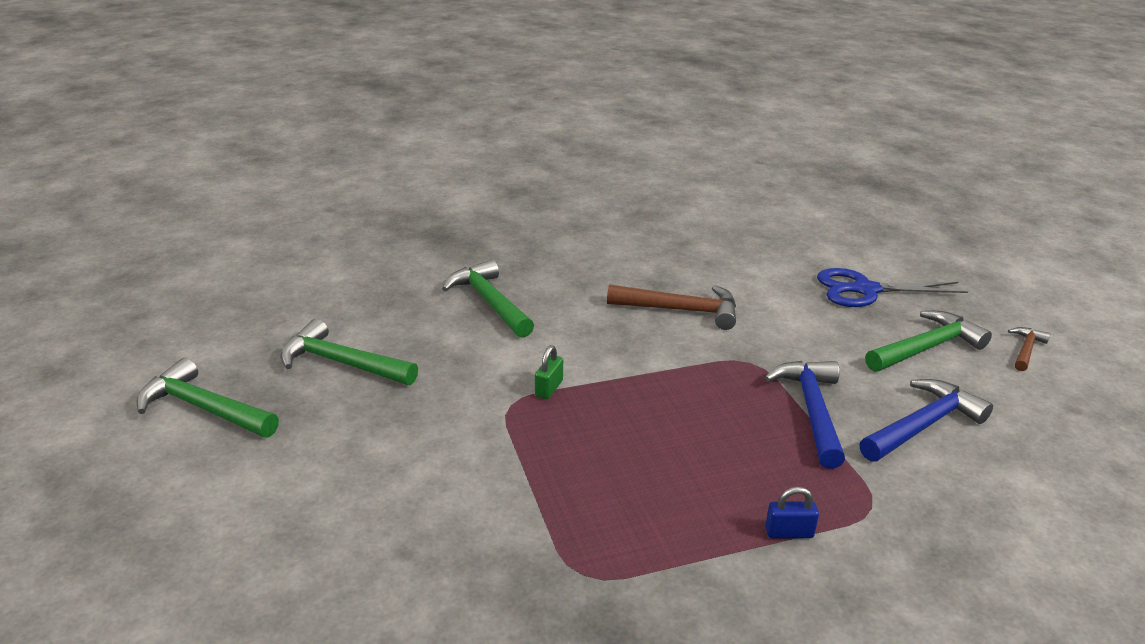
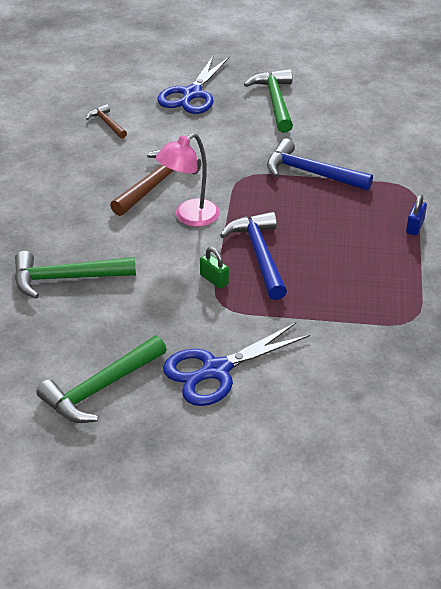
camera: 65 degrees left, 10 degrees up
green hammer [137,358,279,437] -> none
blue hammer [859,379,993,462] -> blue hammer moved to [220,212,287,300]
brown hammer [1008,327,1051,371] -> brown hammer moved to [86,104,127,139]
none -> pink lamp [156,133,220,227]
none -> blue scissors [163,322,310,406]

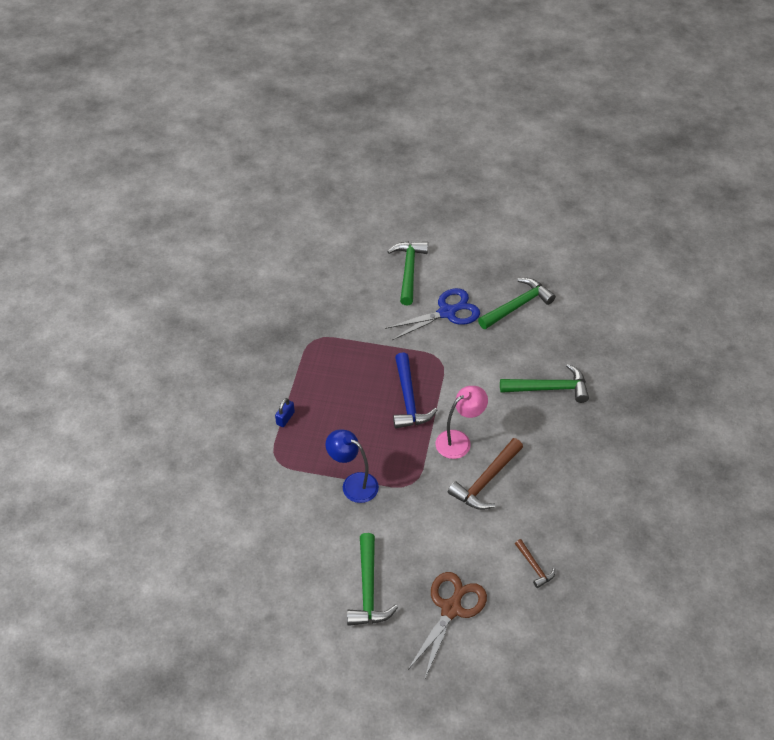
camera: 175 degrees left, 10 degrees up
blue scissors [157,55,230,114] -> brown scissors [407,572,487,678]
green padlock [200,247,229,289] -> none
blue hammer [267,138,373,191] -> blue lamp [326,430,379,503]
none -> green hammer [387,241,428,305]

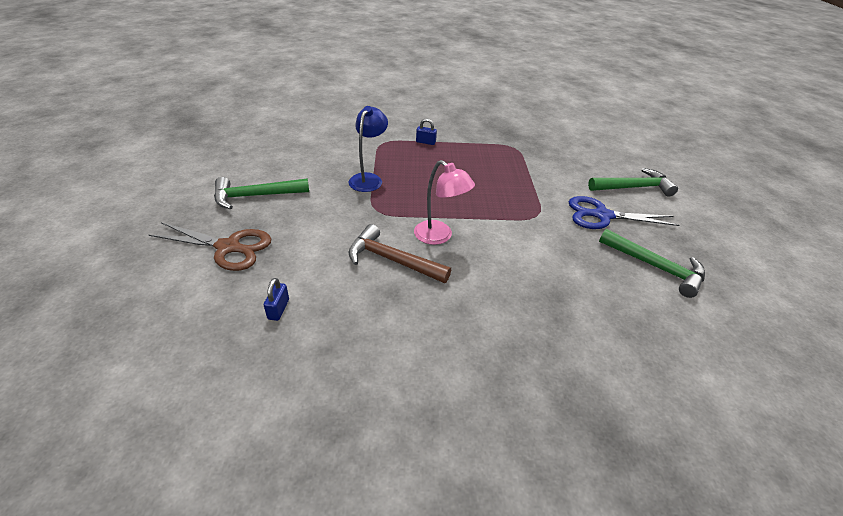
camera: 75 degrees right, 10 degrees down
blue scissors [385,288,480,340] -> blue scissors turned 135 degrees clockwise [569,196,680,229]
blue hammer [393,352,437,429] -> none
green hammer [500,364,589,403] -> none
brown hammer [515,539,555,588] -> blue padlock [264,278,289,321]

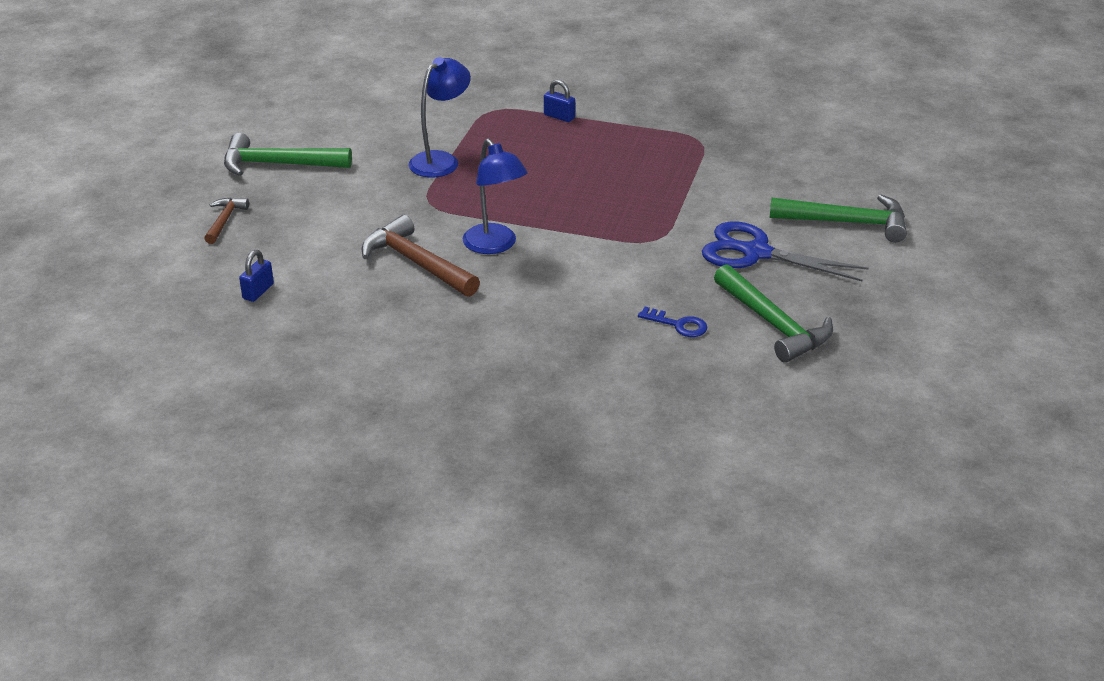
camera: 20 degrees right, 5 degrees down
brown scissors [149,222,272,271] -> brown hammer [204,198,249,244]
pink lamp [414,160,475,245] -> blue lamp [462,139,528,254]
none -> blue key [638,307,707,337]

